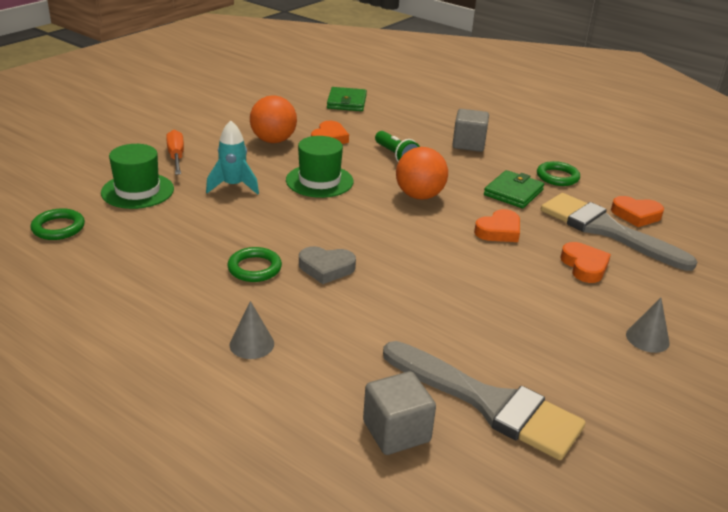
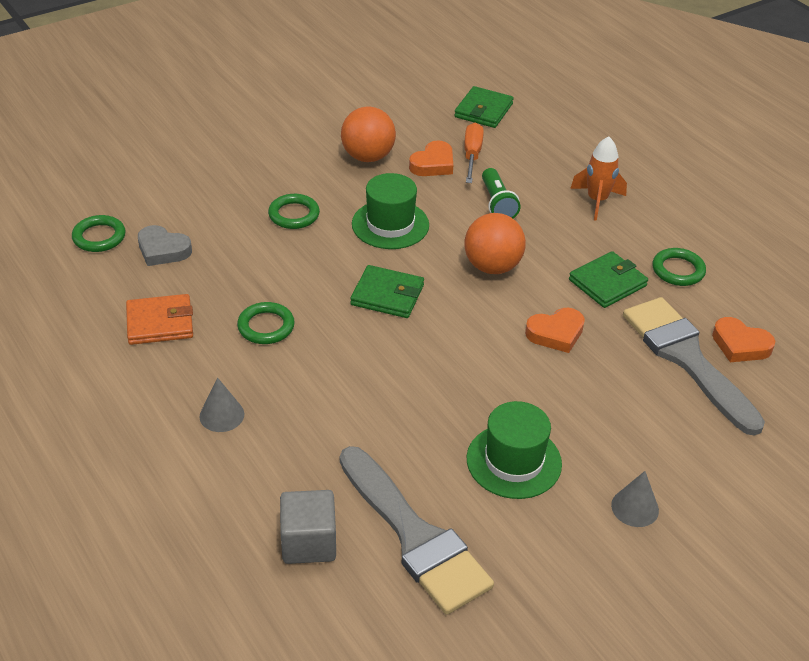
camera: 20 degrees right, 10 degrees up
green hat [101,144,174,209] -> green hat moved to [467,401,562,499]
orange screwdriver [166,130,184,175] -> orange screwdriver moved to [464,123,484,183]
turquoise rocket [206,121,259,195] -> green ring [268,194,320,229]
grey heart [299,246,356,284] -> grey heart moved to [138,225,192,266]
grey cube [452,109,489,152] -> orange rocket [570,136,627,221]
orange heart [560,242,611,283] -> none
none -> orange wallet [126,294,193,345]
none -> green wallet [350,265,424,318]

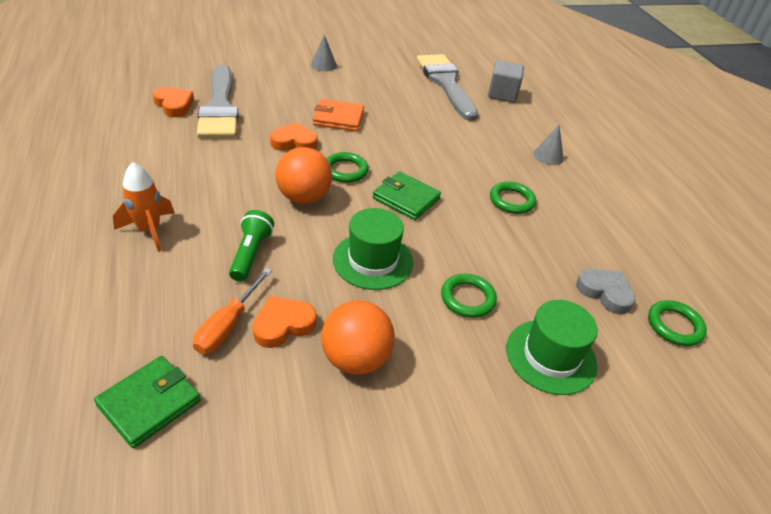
camera: 165 degrees left, 0 degrees up
orange wallet [126,294,193,345] -> orange wallet moved to [313,99,364,132]
green hat [467,401,562,499] -> green hat moved to [506,300,598,395]
green wallet [569,251,648,308] -> none
green ring [652,248,706,286] -> green ring moved to [326,152,369,183]

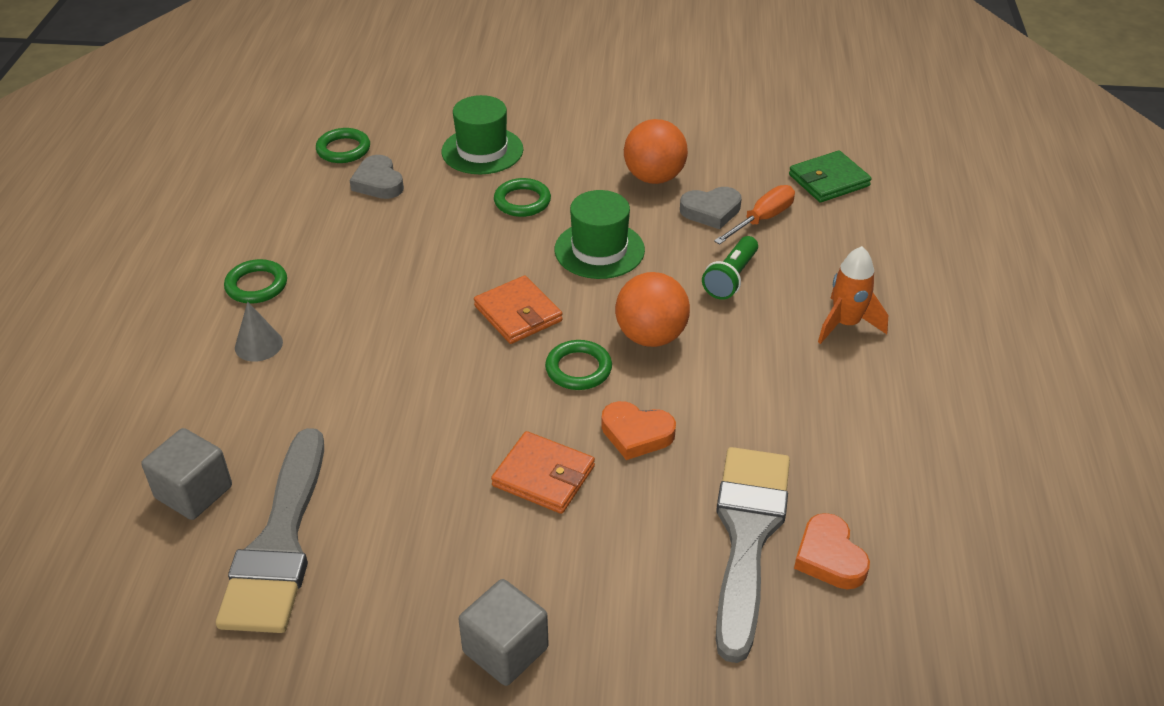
camera: 155 degrees left, 0 degrees up
orange heart [252,296,317,348] -> grey heart [680,187,742,229]
grey cone [311,34,337,72] -> grey cube [458,579,549,686]
green wallet [373,172,441,220] -> orange wallet [474,275,563,344]
green ring [490,181,536,214] -> green ring moved to [224,259,287,304]

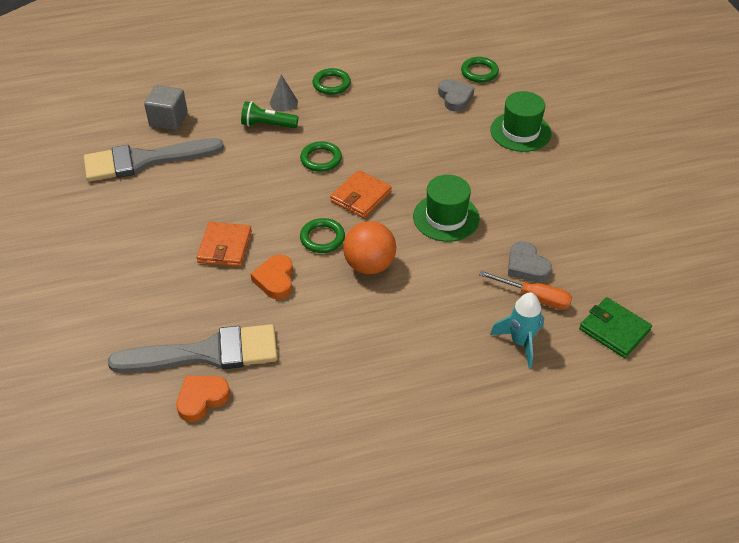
camera: 70 degrees right, 5 degrees up
grey heart [350,155,404,199] -> grey heart turned 120 degrees clockwise [438,79,474,112]
grey cube [458,579,549,686] -> none
green ring [494,178,551,217] -> green ring moved to [300,141,342,172]
orange ball [624,119,688,184] -> none
green flashlight [702,236,758,300] -> green flashlight moved to [241,101,298,128]
orange rocket [818,246,888,344] -> none
none -> turquoise rocket [490,293,544,368]

